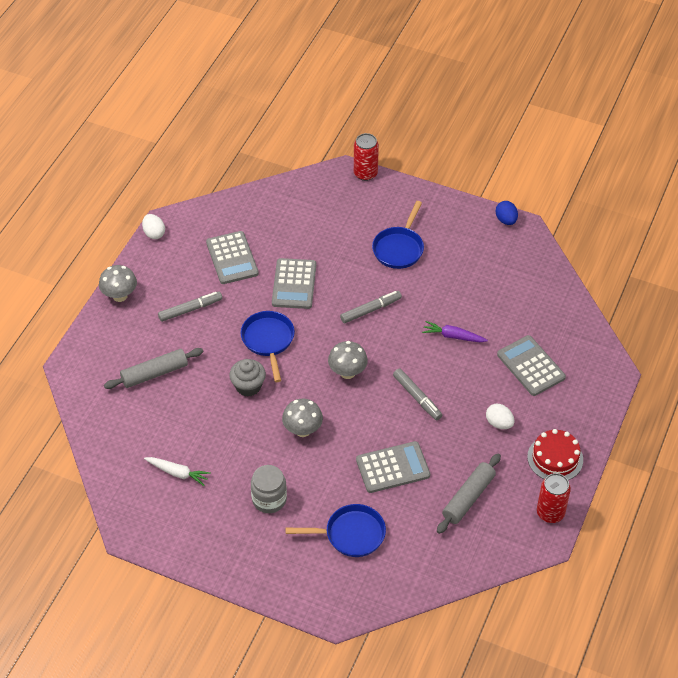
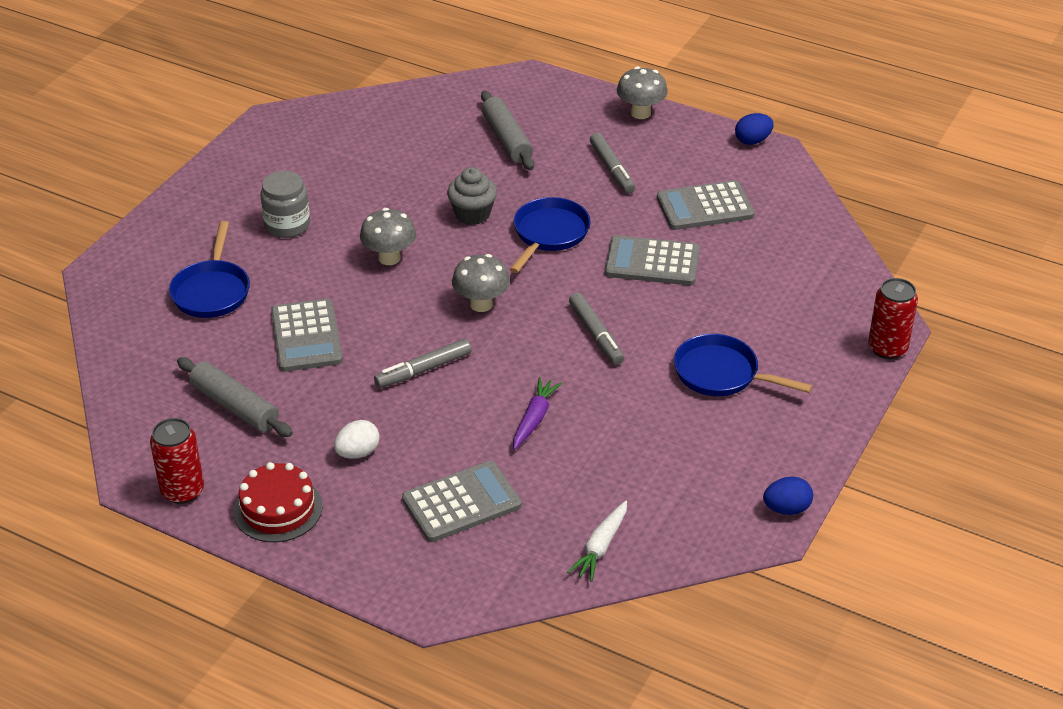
camera: 95 degrees right, 10 degrees down
white egg [142,214,165,239] -> blue egg [735,113,774,145]
white carrot [144,457,211,486] -> white carrot moved to [567,501,627,582]
blue pan [241,311,295,382] -> blue pan turned 60 degrees counterclockwise [510,197,591,273]

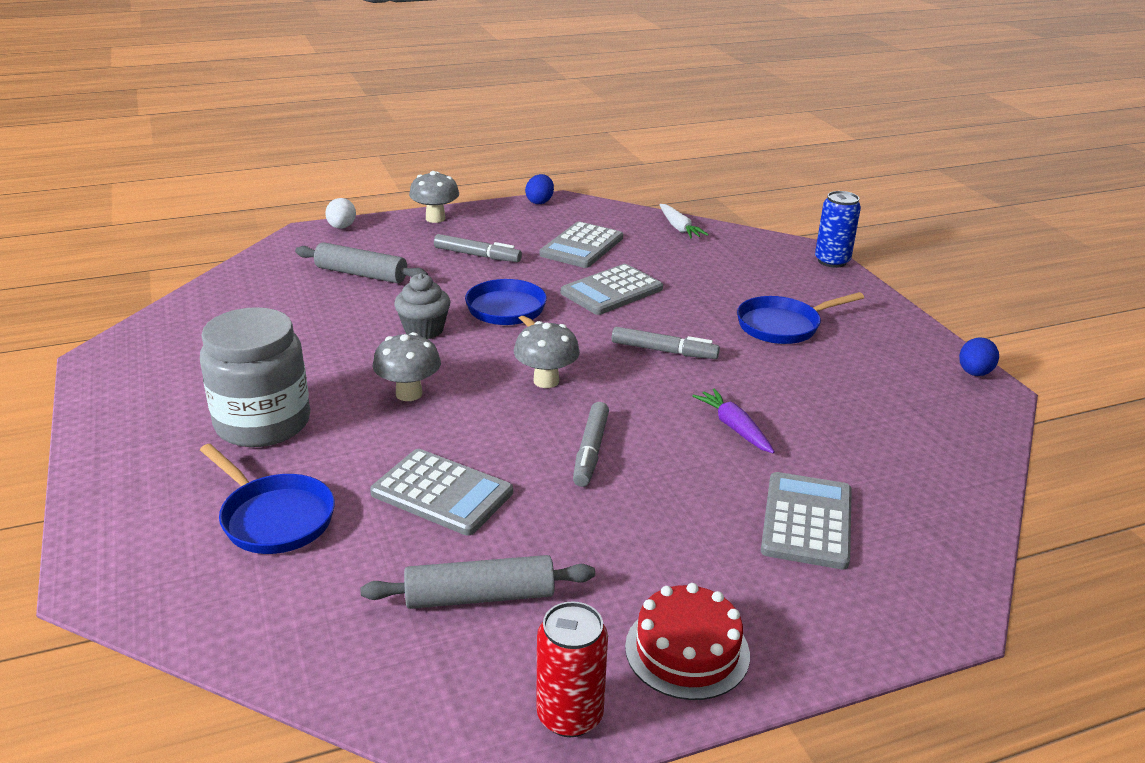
camera: 50 degrees left, 10 degrees down
grey jar [260,171,310,238] -> grey jar [200,307,310,447], size x1.61
white egg [334,420,380,459] -> white egg moved to [326,198,356,229]
white carrot [567,501,627,582] -> white carrot moved to [660,204,709,238]
red can [868,278,918,359] -> blue can [815,191,861,268]

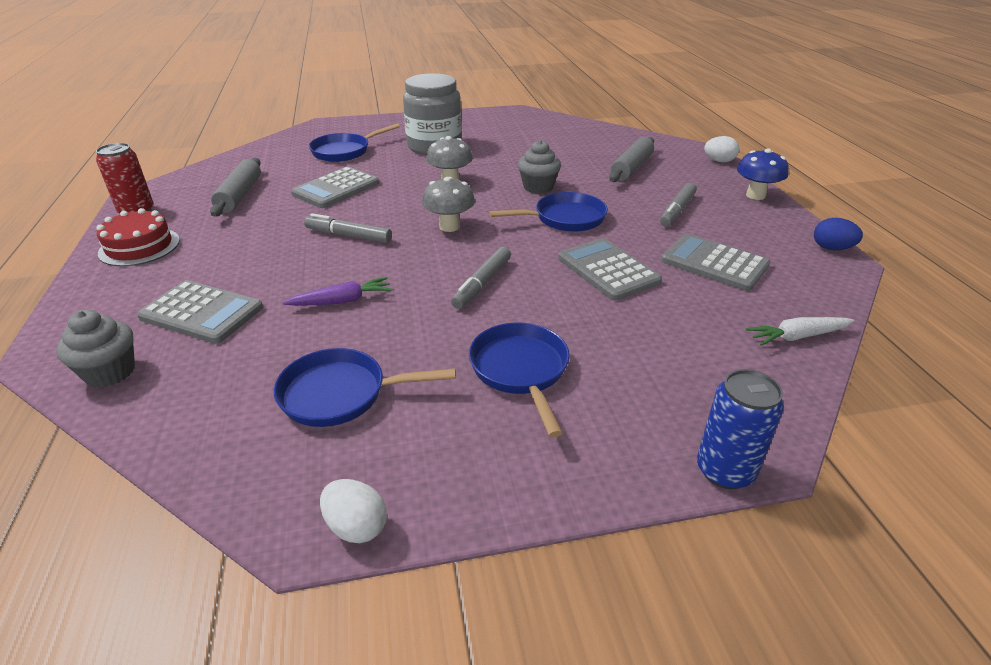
camera: 100 degrees right, 5 degrees up
grey mushroom [409,171,459,223] -> blue mushroom [737,148,789,200]
blue egg [959,337,999,376] -> white egg [320,479,387,543]
none -> grey cupcake [56,309,135,388]
none -> blue pan [274,348,456,427]

